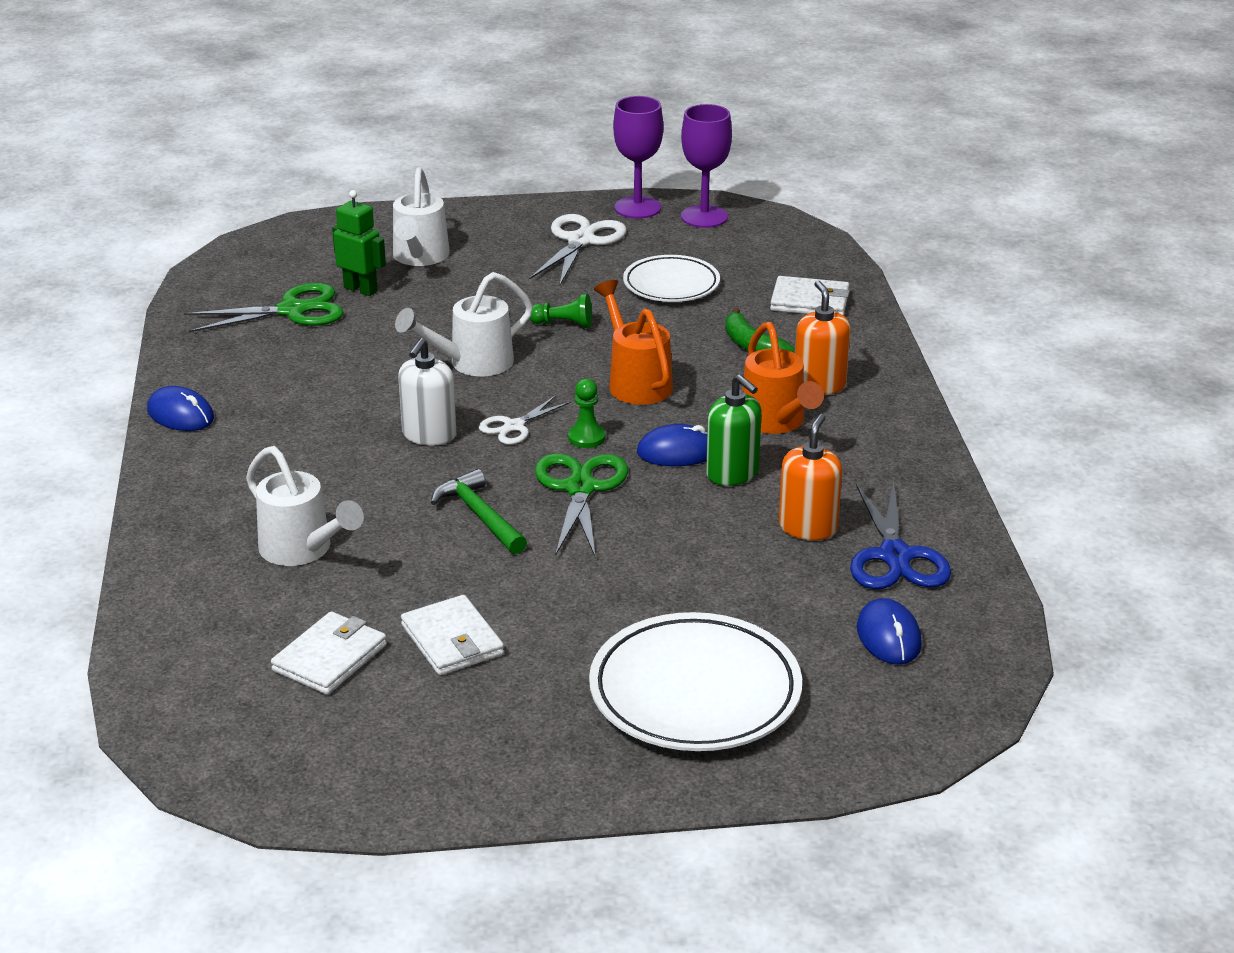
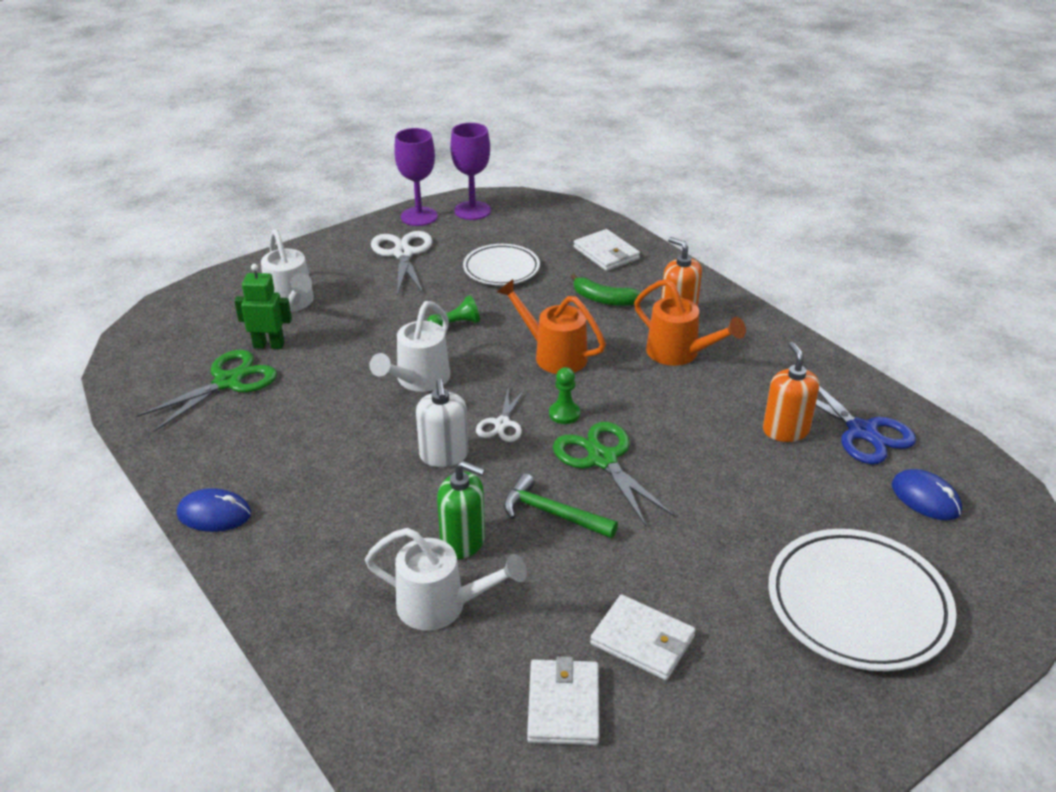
camera: 30 degrees left, 5 degrees up
blue mouse [637,424,707,466] -> none
green soap dispenser [706,374,762,486] -> green soap dispenser moved to [437,461,485,559]
white wallet [770,276,850,316] -> white wallet turned 75 degrees clockwise [574,229,640,271]

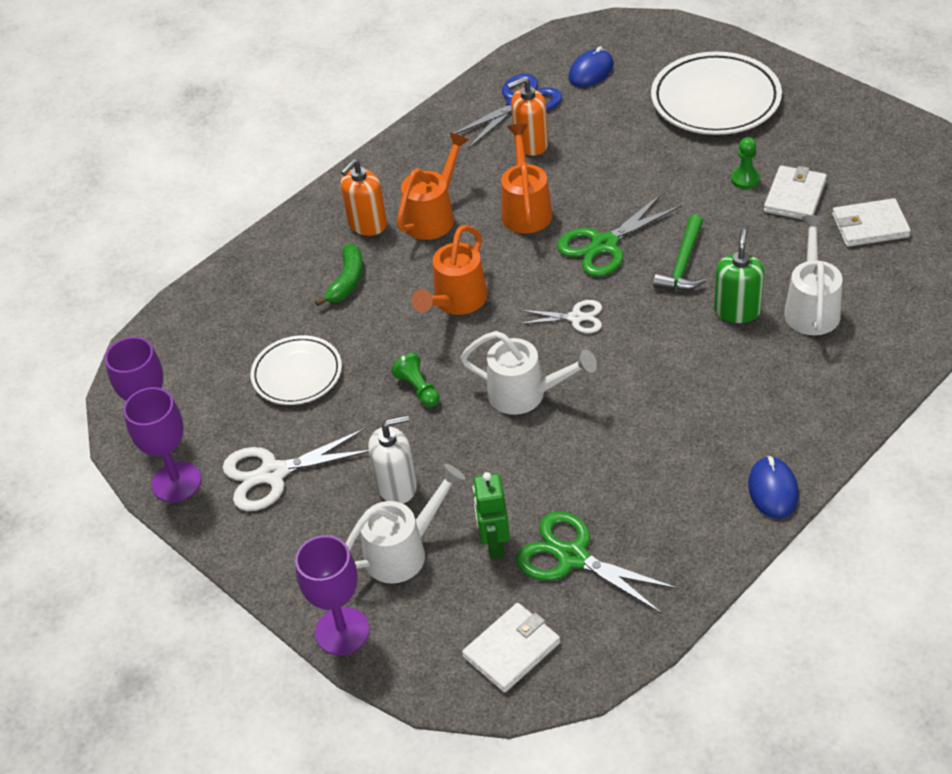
camera: 95 degrees left, 10 degrees up
white soap dispenser [416,379,468,467] -> white soap dispenser moved to [368,415,417,504]
green pawn [549,367,580,424] -> green pawn moved to [731,137,760,189]
white wallet [574,229,640,271] -> white wallet moved to [462,603,560,693]
none -> purple goblet [295,535,369,655]
none -> orange watering can [501,124,552,234]

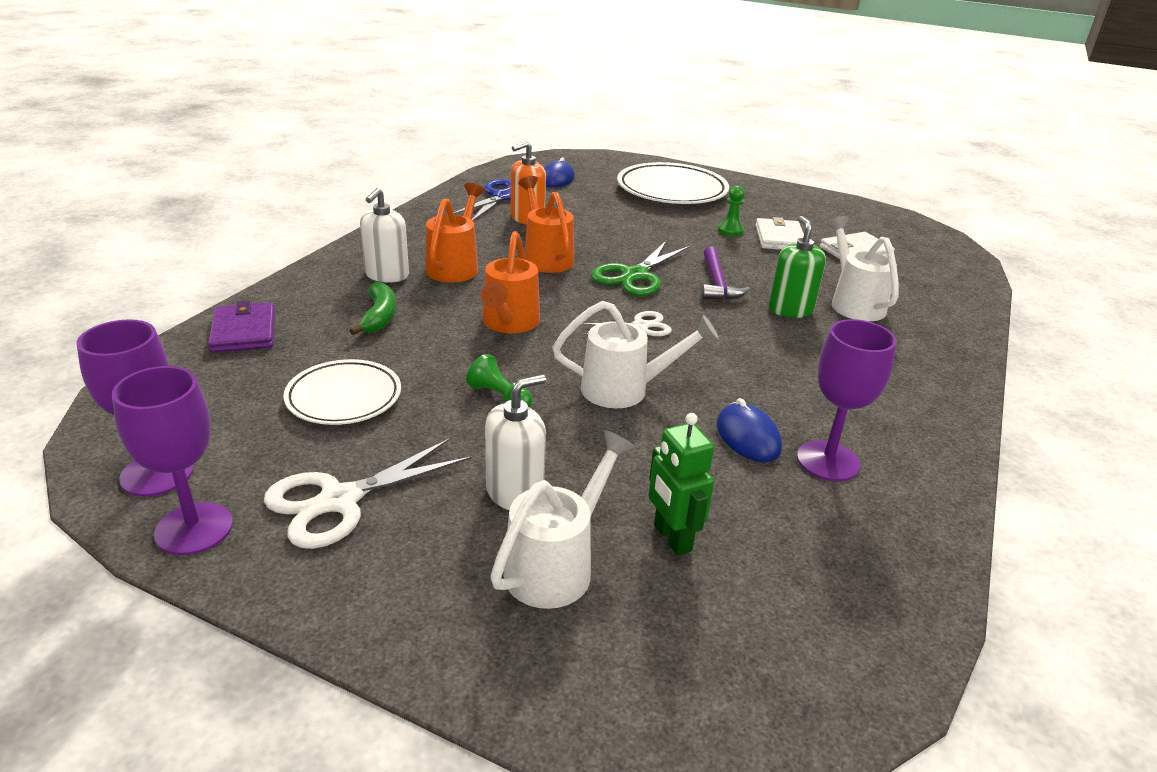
camera: 25 degrees left, 15 degrees down
purple goblet [295,535,369,655] -> purple goblet moved to [797,319,897,481]
orange soap dispenser [341,159,387,236] -> white soap dispenser [360,188,409,282]
white wallet [462,603,560,693] -> none
green scissors [516,511,679,614] -> none
green hammer [653,214,706,291] -> purple hammer [701,246,750,300]
blue mouse [748,456,799,519] -> blue mouse moved to [716,398,782,462]
none -> purple wallet [208,301,275,353]

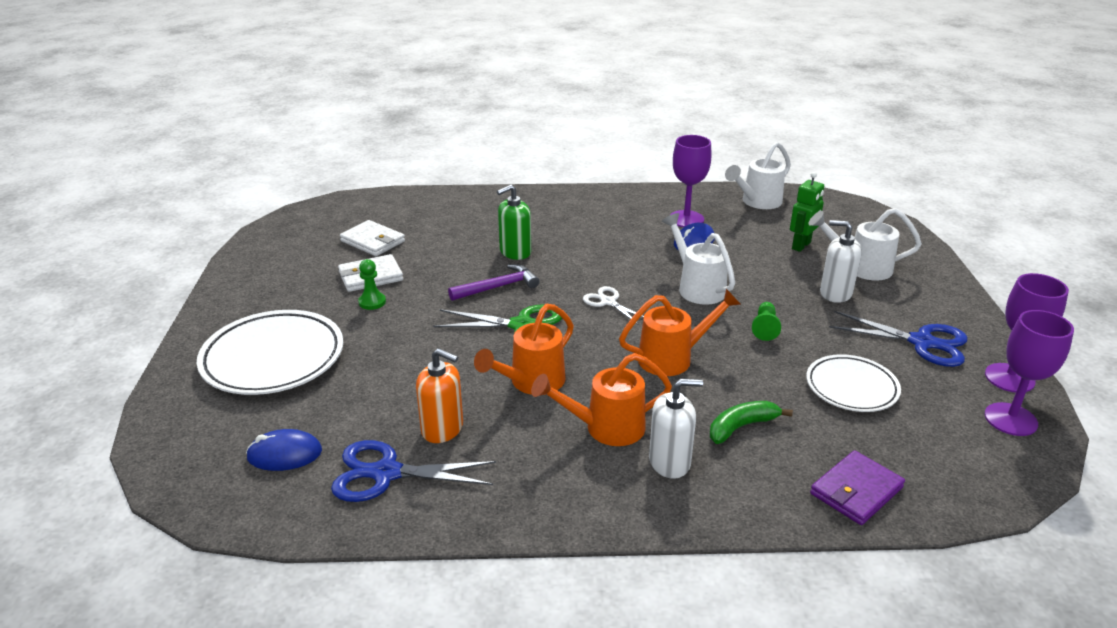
camera: 115 degrees left, 0 degrees up
white scissors [264,438,472,549] -> blue scissors [829,311,968,367]
white watering can [827,216,899,321] -> white watering can moved to [725,142,791,209]

